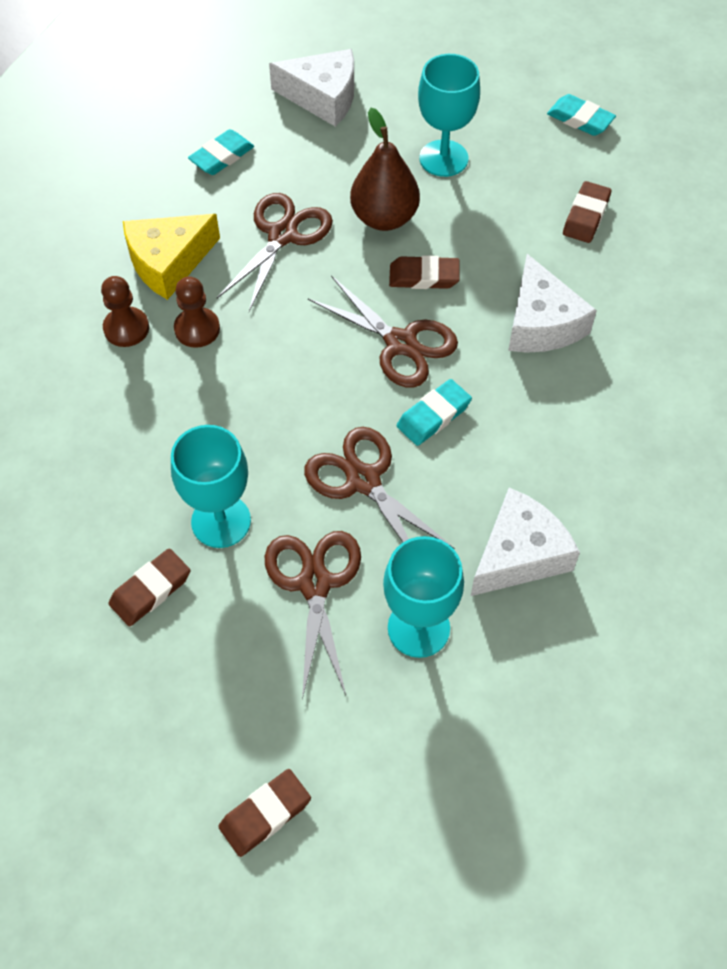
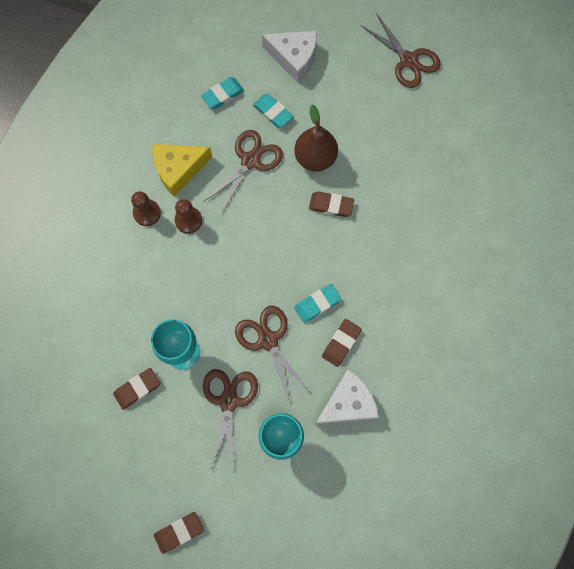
camera: 10 degrees right, 15 degrees up
brown scissors [308,275,458,388] -> brown scissors moved to [361,13,441,88]
turquoise goblet [418,54,480,177] -> none
white cheese [508,254,597,353] -> none
turquoise eraser [547,94,616,136] -> turquoise eraser moved to [253,94,293,128]
brown eraser [563,181,611,243] -> brown eraser moved to [322,319,362,367]

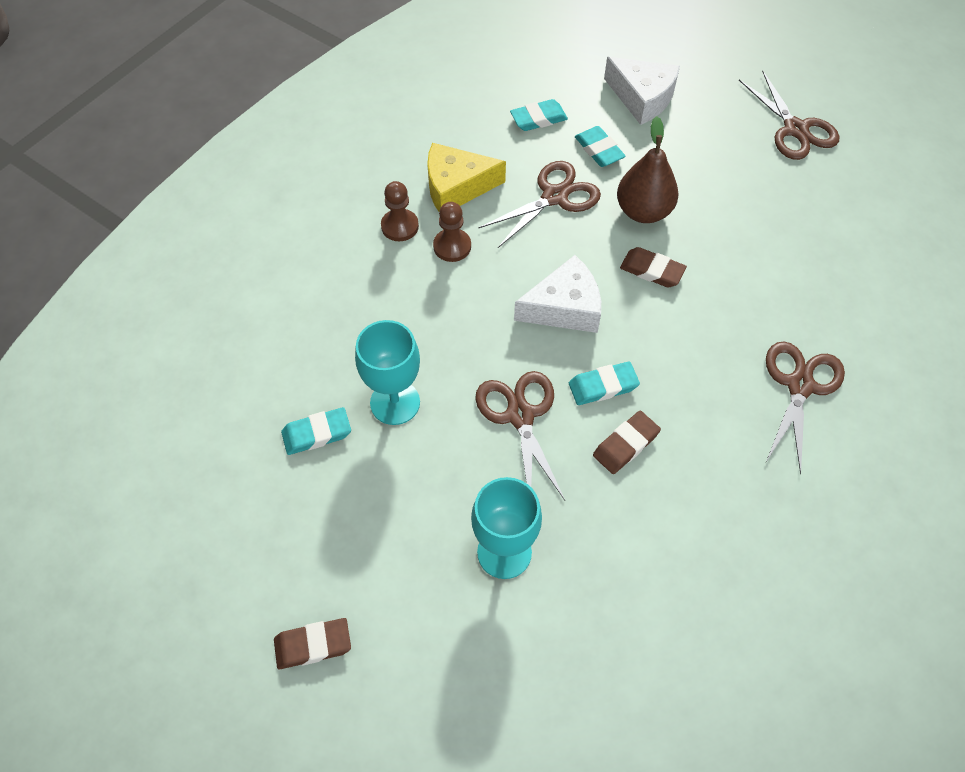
camera: 15 degrees right, 15 degrees down
brown eraser [113,368,160,410] -> turquoise eraser [281,407,351,455]
brown scissors [203,369,258,472] -> brown scissors moved to [766,342,845,475]
white cheese [315,369,379,425] -> white cheese moved to [514,255,601,333]

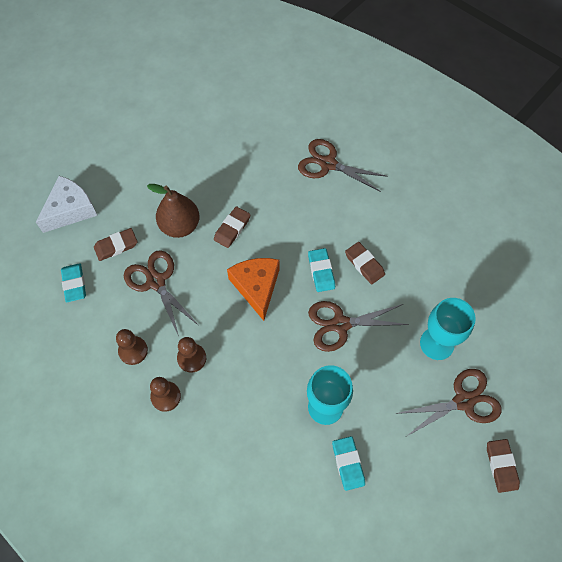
camera: 85 degrees left, 5 degrees up
yellow cheese [427,143,506,211] -> brown pawn [116,329,148,365]
white cheese [514,255,601,333] -> orange cheese [227,258,280,321]
turquoise eraser [575,126,626,167] -> brown eraser [94,228,137,261]
brown scissors [739,70,839,160] -> brown scissors moved to [395,369,502,436]

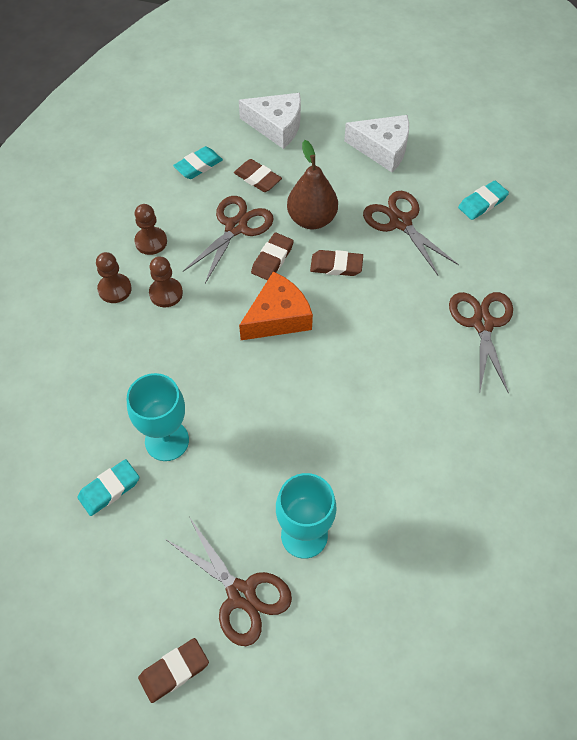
camera: 65 degrees right, 5 degrees down
turquoise eraser [308,248,335,292] -> turquoise eraser moved to [458,181,509,220]
brown scissors [308,301,409,352] -> brown scissors moved to [363,191,459,276]
brown eraser [345,242,385,284] -> brown eraser moved to [251,233,294,280]
none -> white cheese [344,115,409,172]

